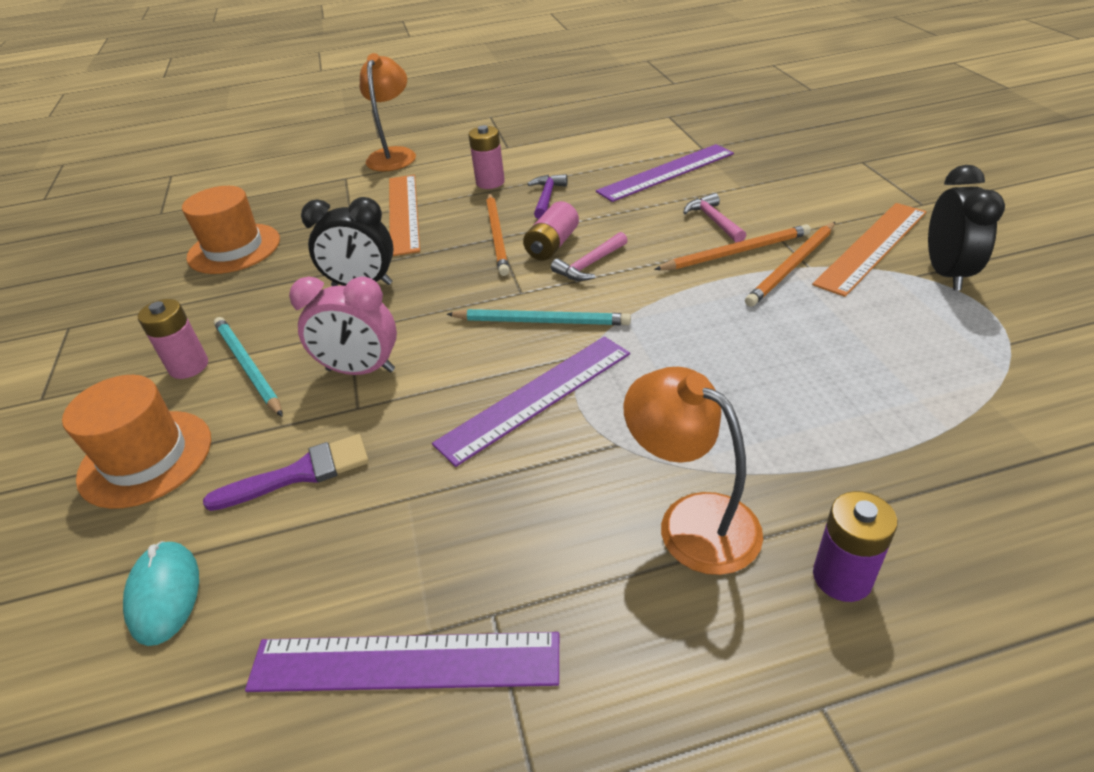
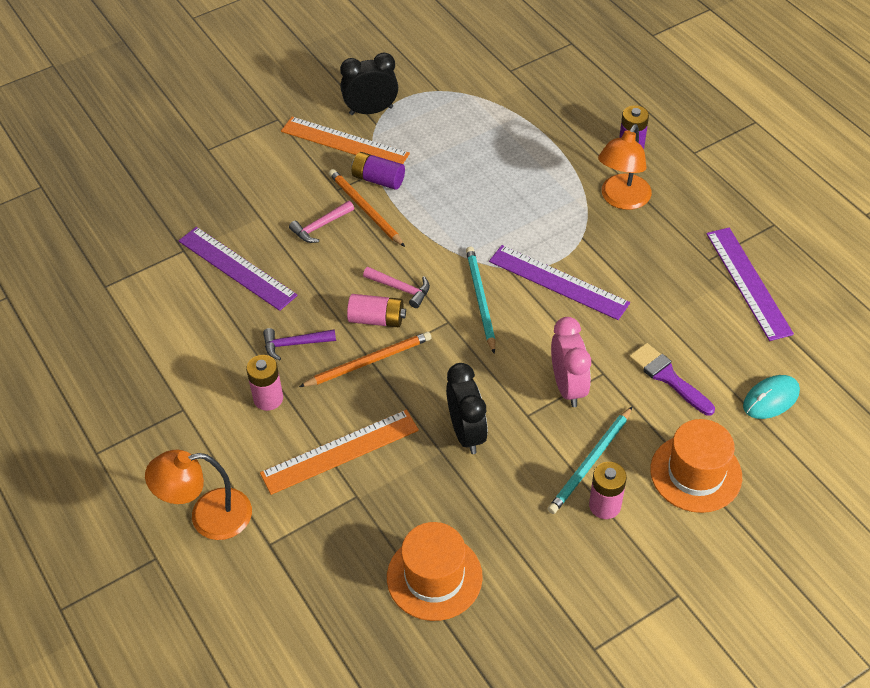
camera: 110 degrees left, 10 degrees up
orange pencil [745,222,835,307] -> purple battery [352,152,405,190]

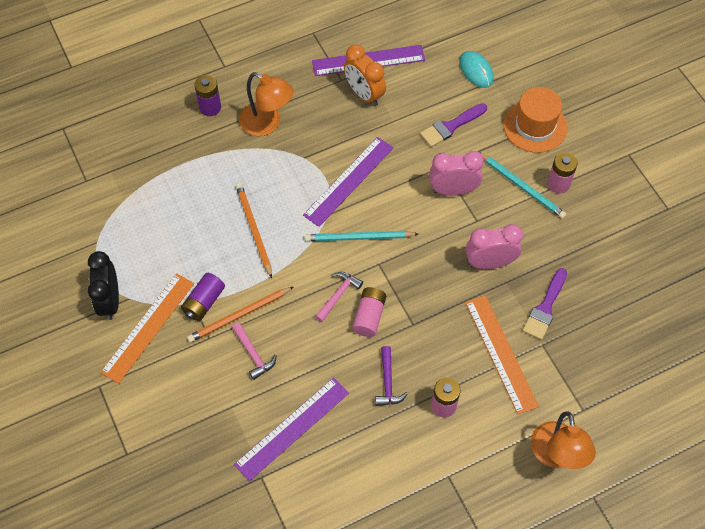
camera: 85 degrees left, 10 degrees up
orange pencil [299,332,431,387] -> orange pencil moved to [236,183,272,278]
orange hat [387,522,483,621] -> none
black clock [446,363,488,454] -> pink clock [466,224,523,269]
none -> orange clock [344,45,386,106]
none -> purple brush [523,268,567,340]

